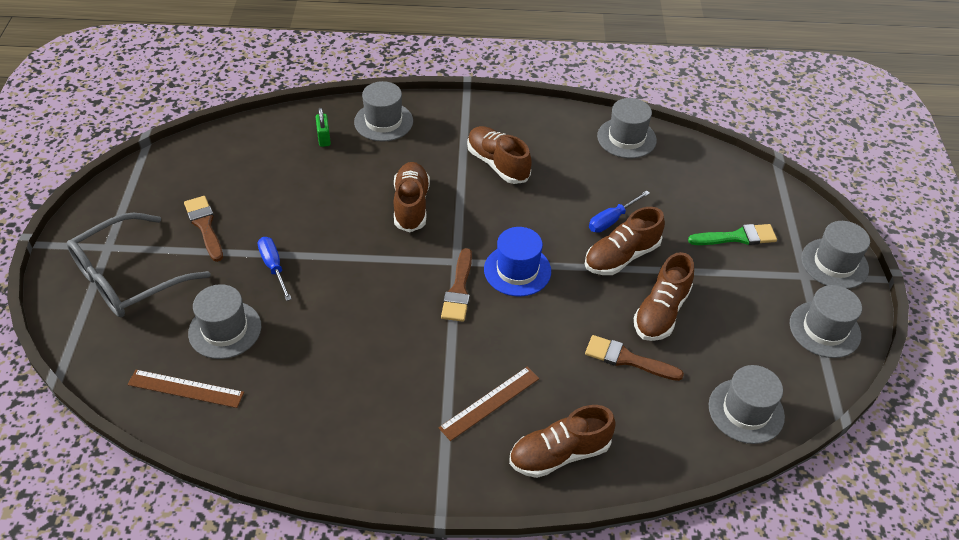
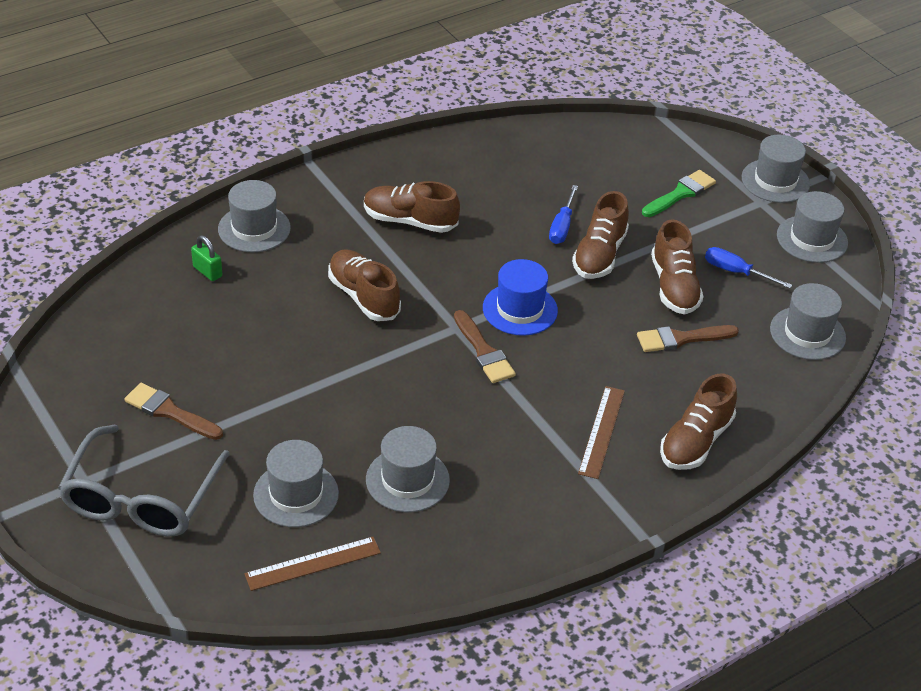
camera: 35 degrees left, 5 degrees down
blue screwdriver [258,237,292,301] -> blue screwdriver moved to [705,247,792,288]
grey hat [597,98,657,158] -> grey hat moved to [366,426,450,512]

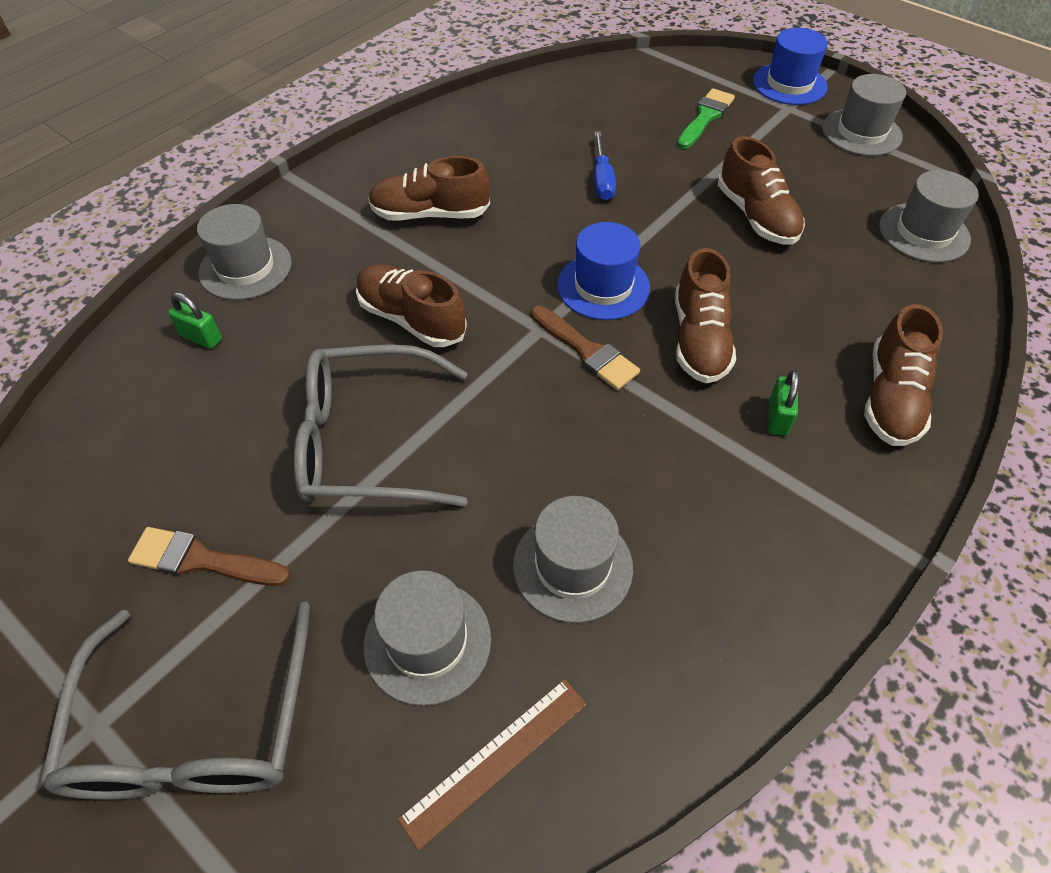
camera: 15 degrees left, 10 degrees up
brown shoe [572,191,629,279] -> brown shoe moved to [675,248,736,383]
brown ruler [578,386,625,479] -> green padlock [768,370,799,436]
brown brush [637,325,739,352] -> none
blue screwdriver [705,247,792,288] -> none
grey hat [742,135,810,203] -> blue hat [753,28,828,105]
none -> grey glasses [294,344,468,507]

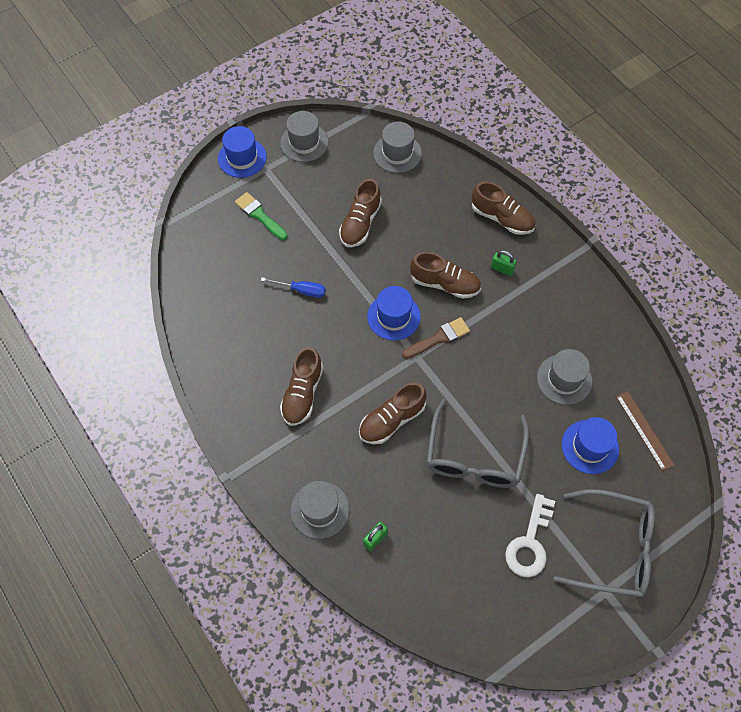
camera: 75 degrees left, 10 degrees up
brown brush [128,527,291,586] -> white key [505,494,555,578]
grey hat [363,570,491,706] -> blue hat [562,417,619,474]
brown shoe [718,136,805,245] -> brown shoe turned 120 degrees clockwise [339,179,382,247]

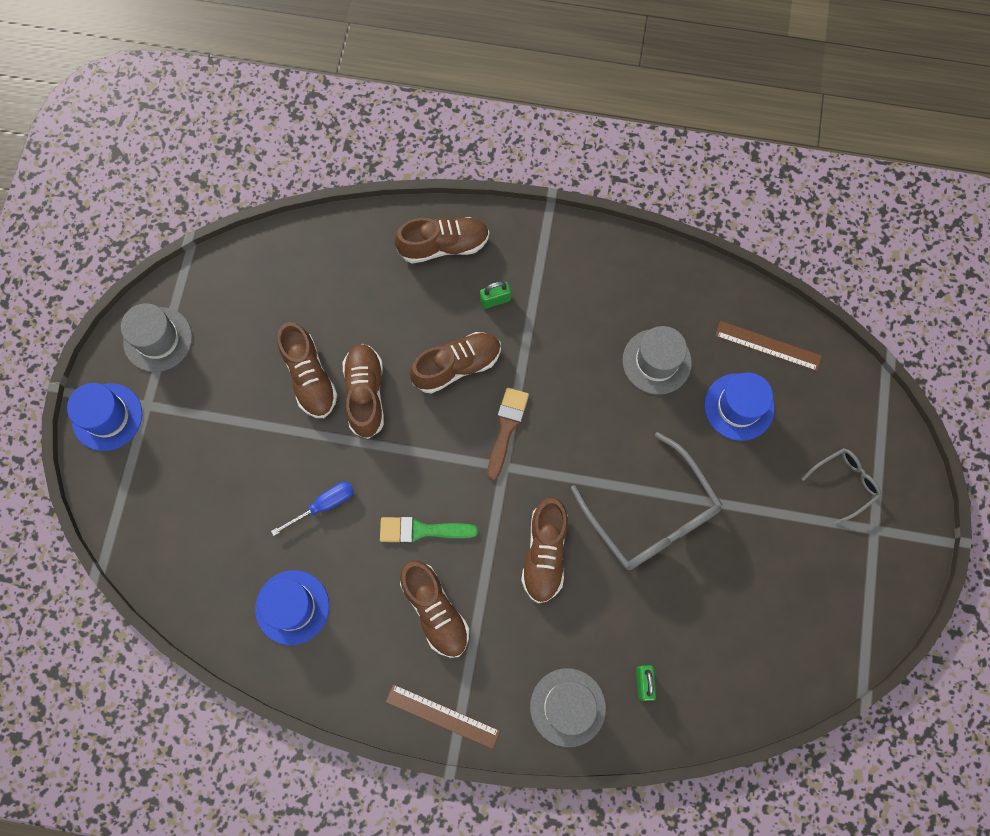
camera: 45 degrees left, 10 degrees up
green brush [235,192,287,240] -> green brush moved to [380,517,478,543]
blue hat [367,286,421,340] -> blue hat moved to [255,570,329,645]
grey hat [373,122,422,173] -> none
white key [505,494,555,578] -> none
grey glasses [554,489,655,597] -> grey glasses [801,448,881,525], size x0.52
none -> brown shoe [343,344,384,439]
none -> brown ruler [386,684,500,749]

